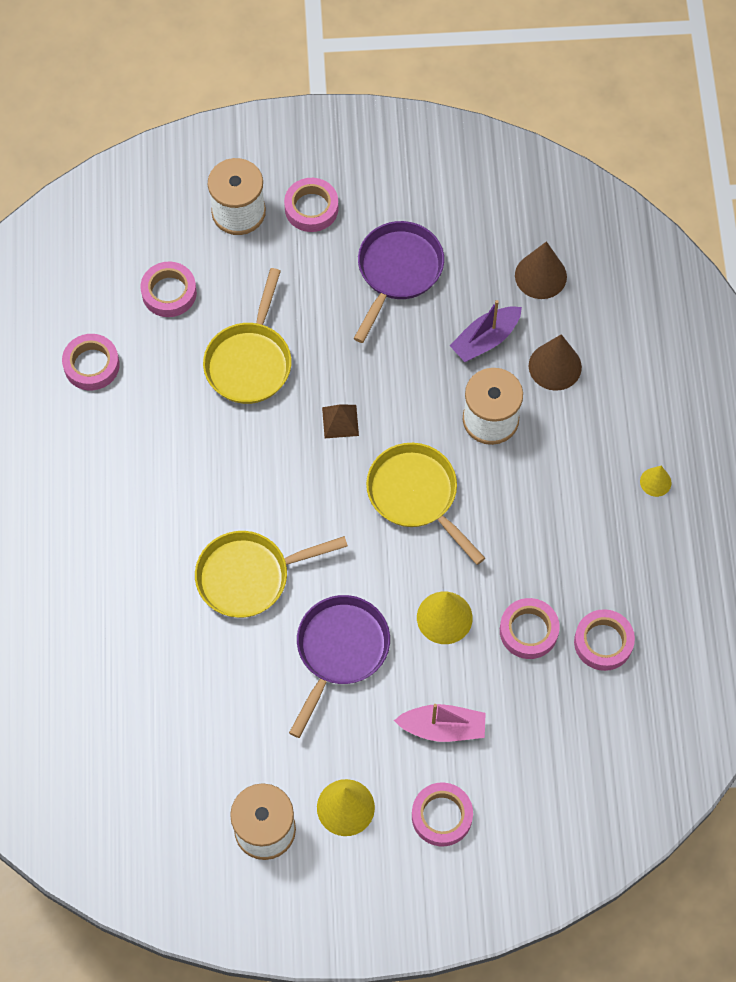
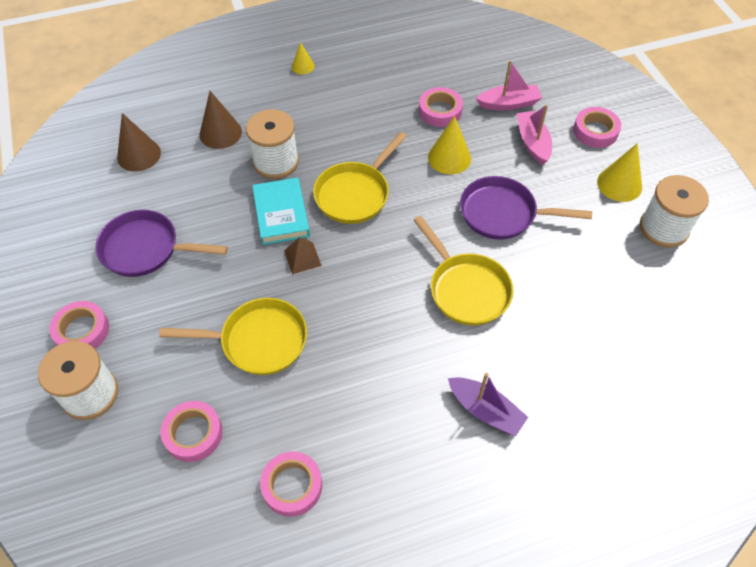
camera: 105 degrees left, 10 degrees down
purple boat [449,300,522,362] -> purple boat moved to [448,373,528,436]
pink tape [574,609,635,671] -> none
none -> turquoise book [252,178,310,245]
none -> pink boat [476,60,542,110]

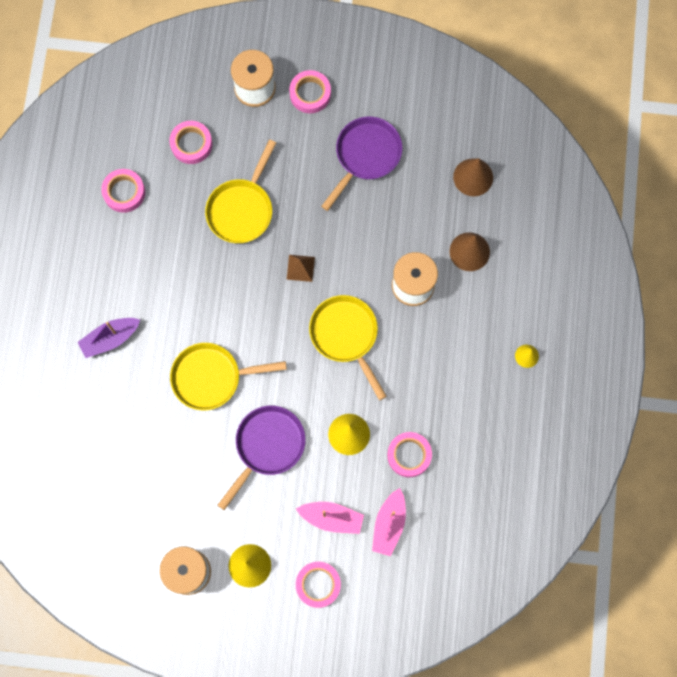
camera: 115 degrees right, 20 degrees up
turquoise book [252,178,310,245] -> none

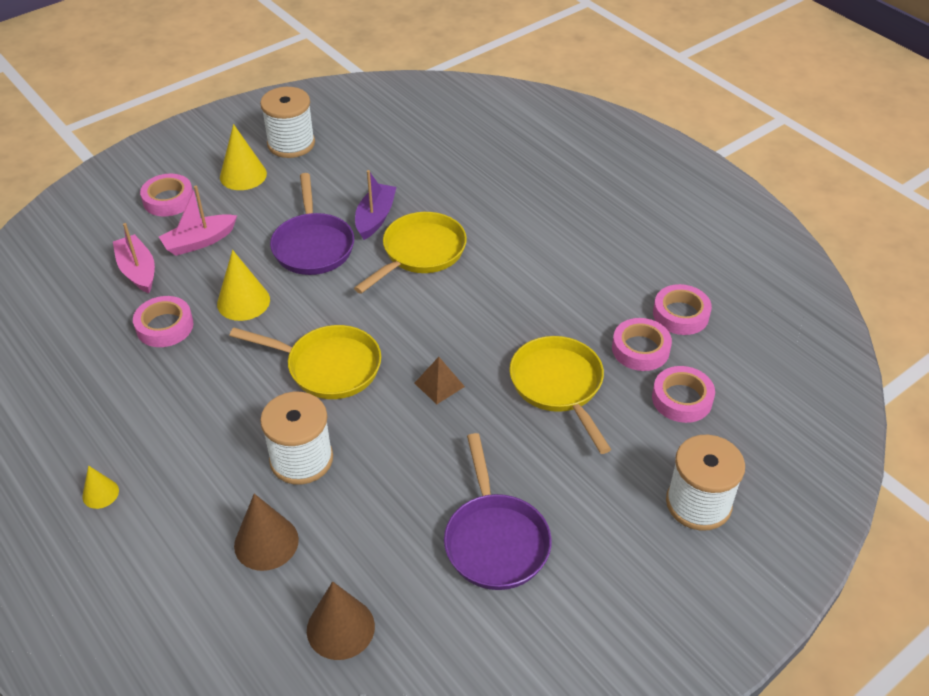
camera: 135 degrees right, 30 degrees down
purple boat [77,318,140,358] -> purple boat moved to [355,170,397,240]
pink tape [289,70,331,113] -> pink tape moved to [612,318,672,371]

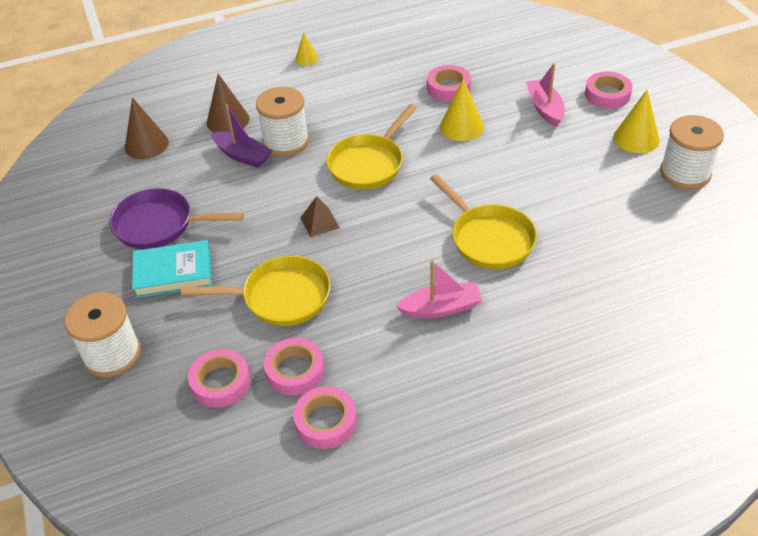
camera: 110 degrees right, 0 degrees up
pink boat [113,223,155,293] -> pink boat moved to [396,260,482,318]
purple pan [270,173,354,275] -> none
purple boat [355,170,397,240] -> purple boat moved to [211,104,272,168]
none -> turquoise book [132,240,212,298]

